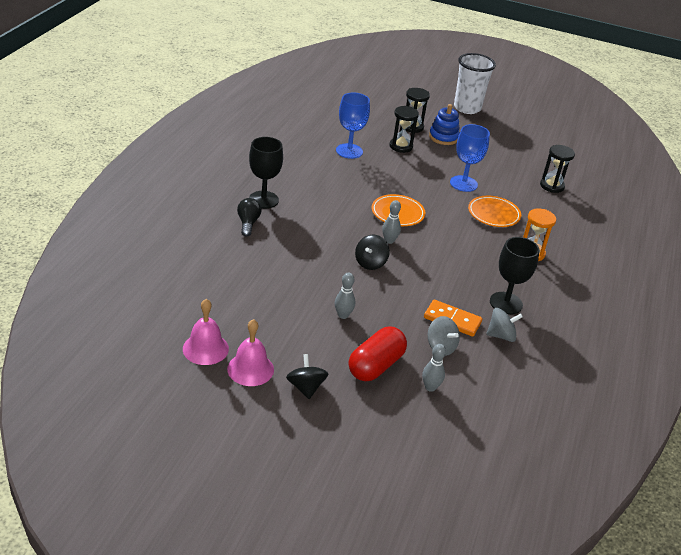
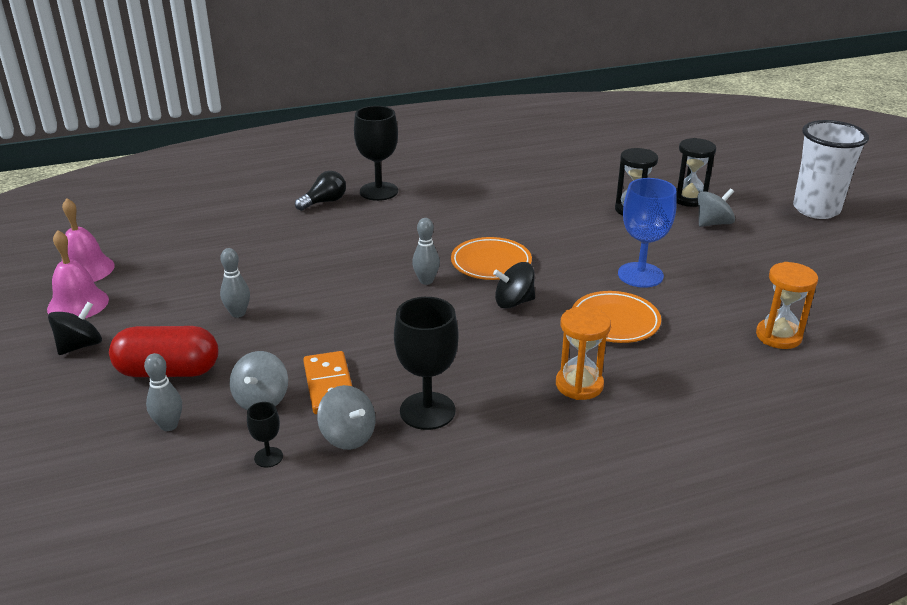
camera: 55 degrees right, 5 degrees down
blue goblet [336,93,370,159] -> none
black spinning top [355,235,390,270] -> black spinning top moved to [493,262,535,309]
blue stacking toy [429,104,460,145] -> grey spinning top [698,188,735,227]
black hourglass [540,145,575,193] -> orange hourglass [756,262,818,349]
none -> black goblet [247,402,283,468]

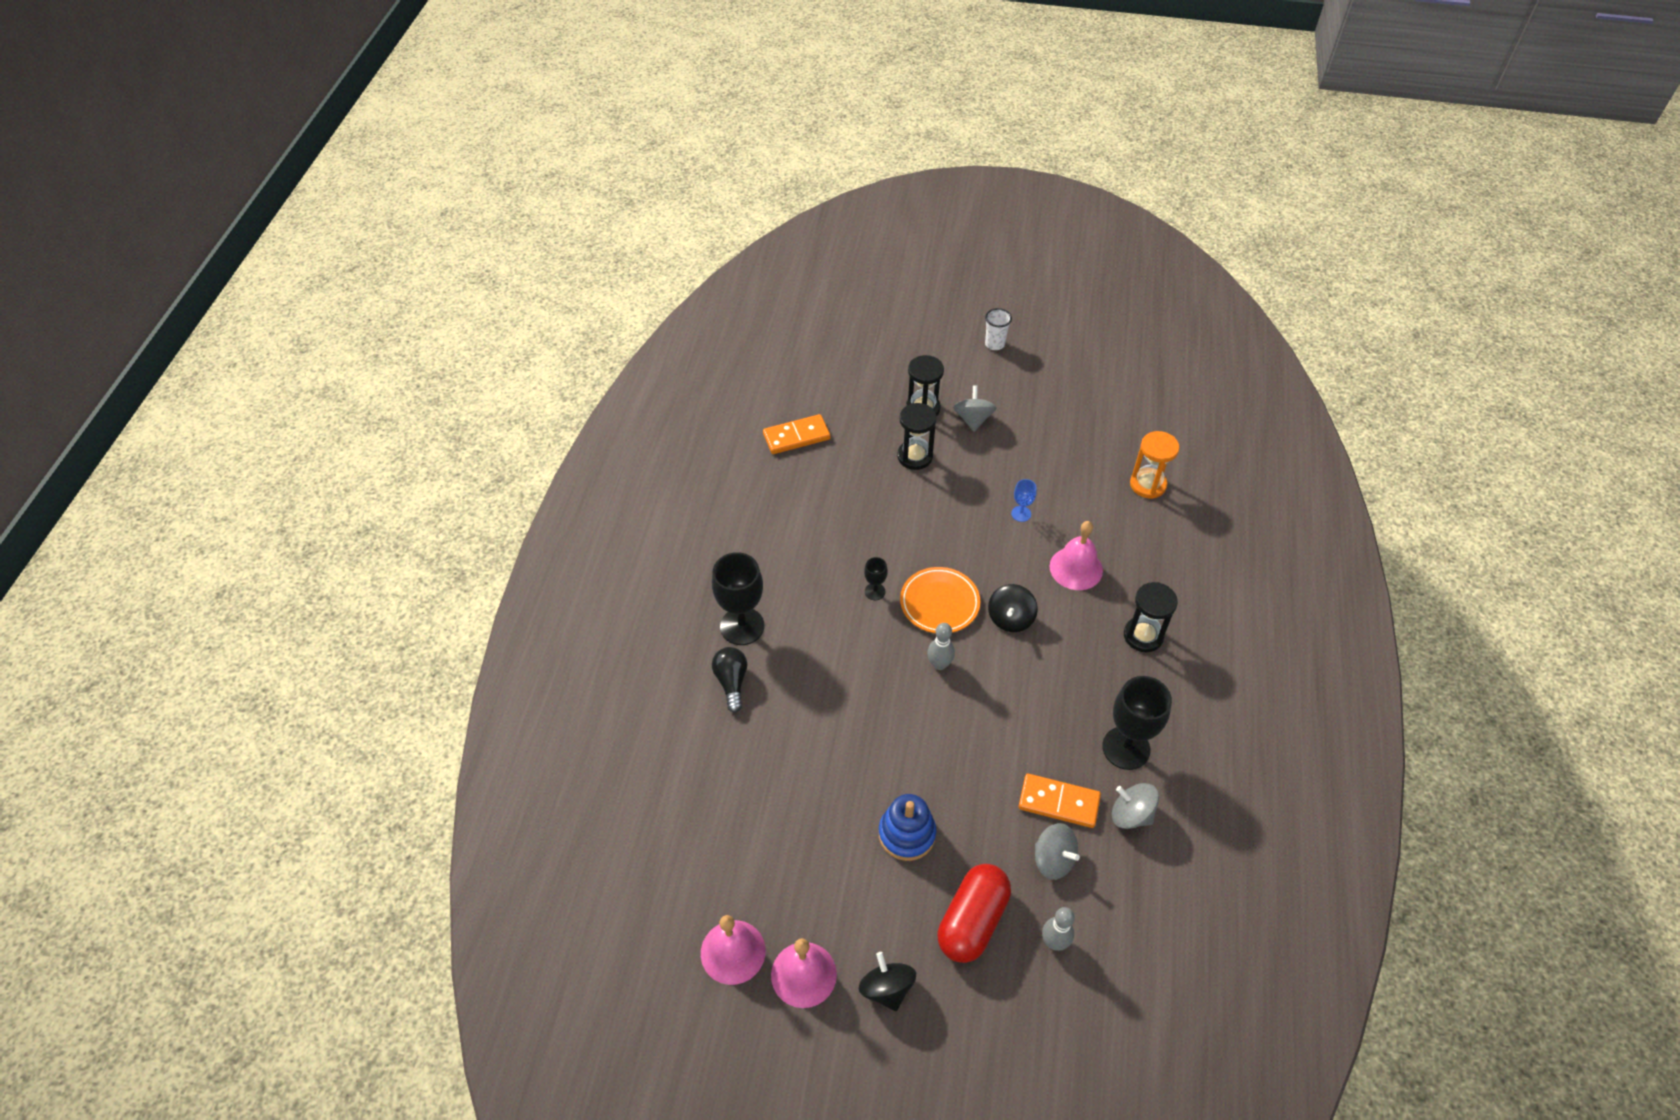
camera: 60 degrees left, 20 degrees up
grey bowling pin [220,248,250,318] -> blue stacking toy [878,794,936,861]
black goblet [247,402,283,468] -> black goblet moved to [864,557,888,600]
grey spinning top [317,385,375,450] -> grey spinning top turned 135 degrees counterclockwise [1112,783,1159,829]
orange hourglass [556,306,611,400] -> black hourglass [1124,582,1178,652]
orange plate [572,291,661,343] -> pink bell [1050,521,1103,590]
blue goblet [618,178,677,288] -> blue goblet [1011,479,1037,522], size x0.48
white cup [793,120,869,219] -> white cup [985,308,1012,350], size x0.47
none -> orange domino [763,414,831,454]

